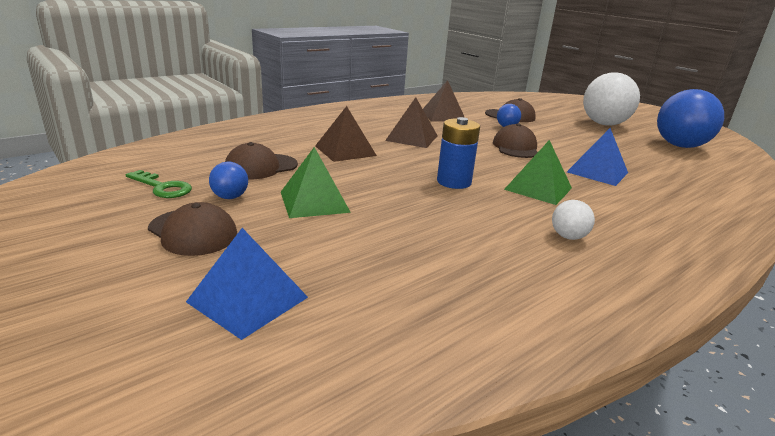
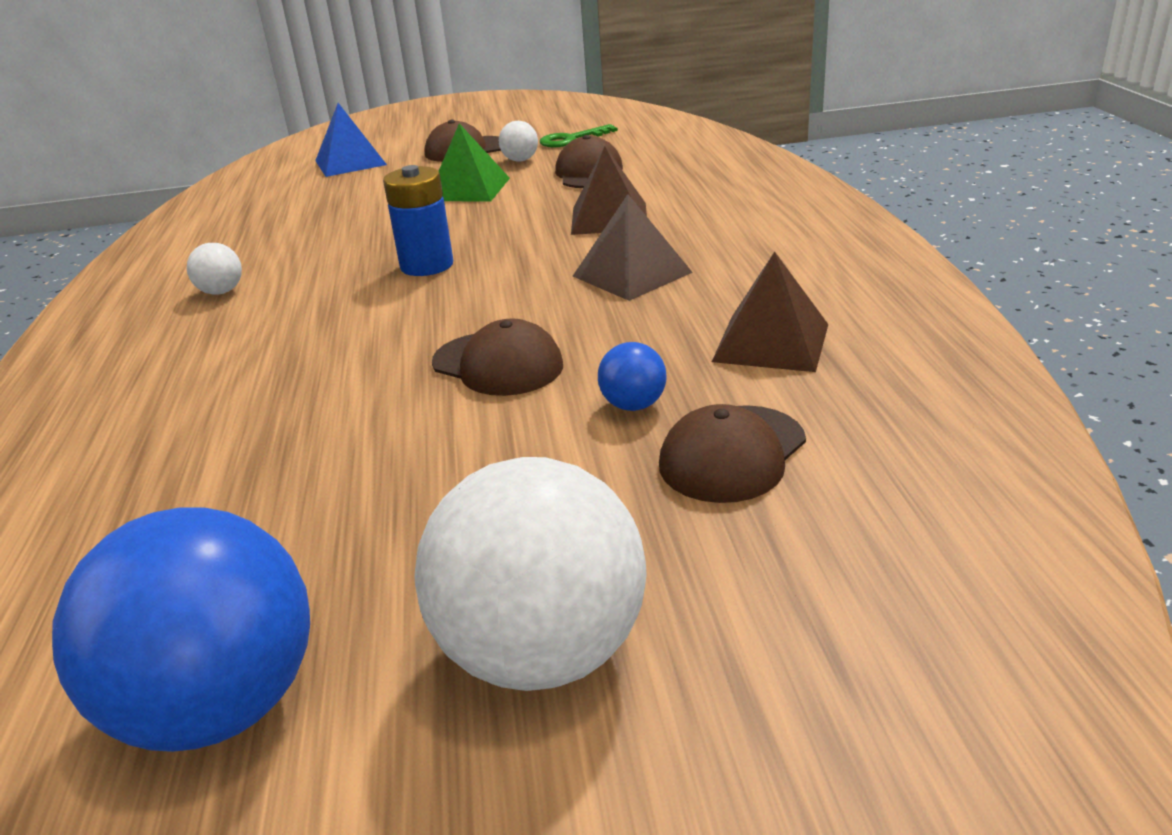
camera: 125 degrees right, 5 degrees up
blue ball [209,162,248,199] -> white ball [499,121,538,162]
green pyramid [504,140,572,205] -> none
blue pyramid [567,128,628,186] -> none

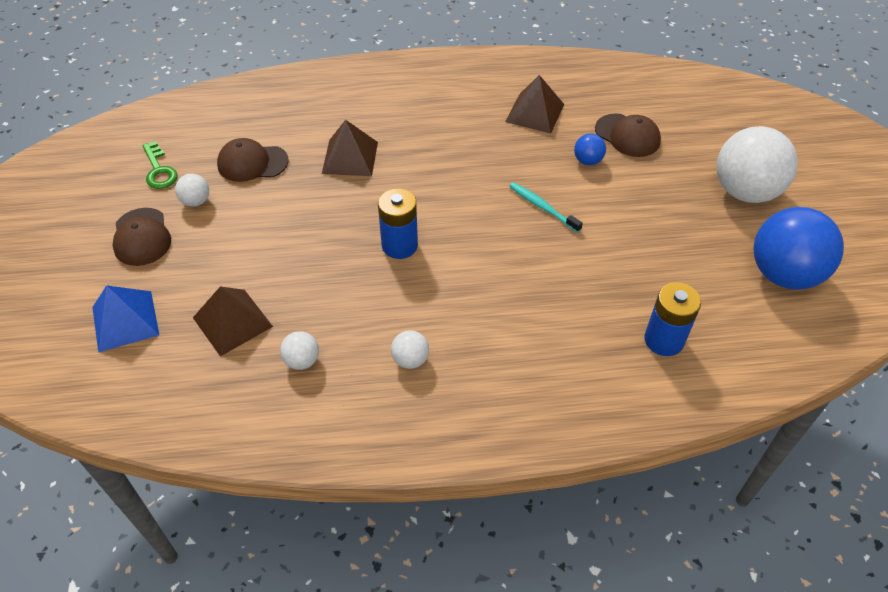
camera: 90 degrees left, 20 degrees up
brown cap [432,319,563,396] -> turquoise toothbrush [509,182,583,233]
green pyramid [439,123,510,201] -> none
brown pyramid [573,194,693,301] -> brown pyramid moved to [193,287,273,356]
none -> white ball [280,331,319,370]
none -> blue battery [644,282,701,356]

